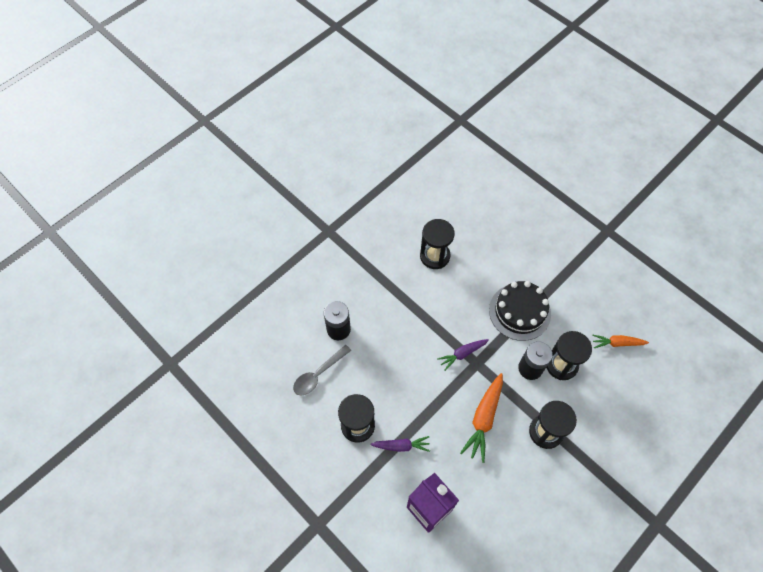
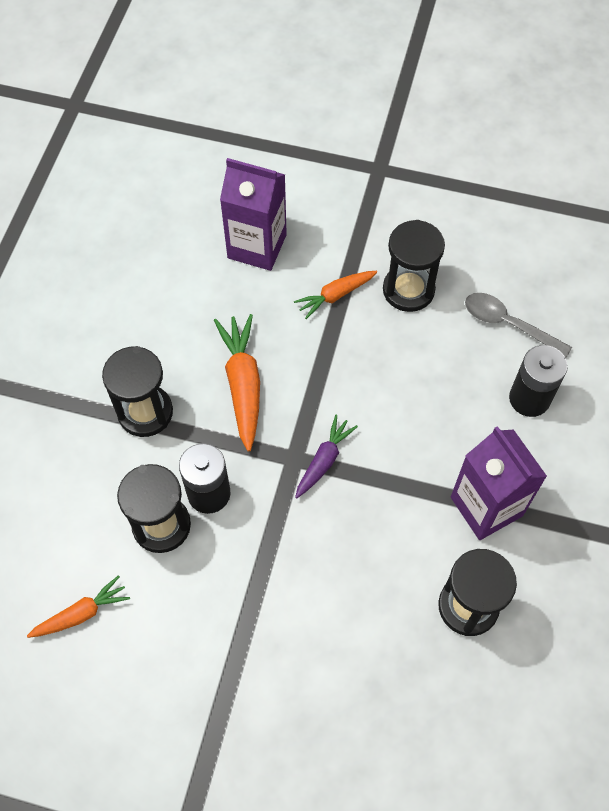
camera: 150 degrees right, 0 degrees up
grey spoon [293,345,351,395] -> grey spoon turned 75 degrees counterclockwise [465,293,572,358]
purple carrot [370,436,430,452] -> orange carrot [294,271,377,319]
black cake [489,281,551,341] -> none
none -> purple carton [451,426,547,540]

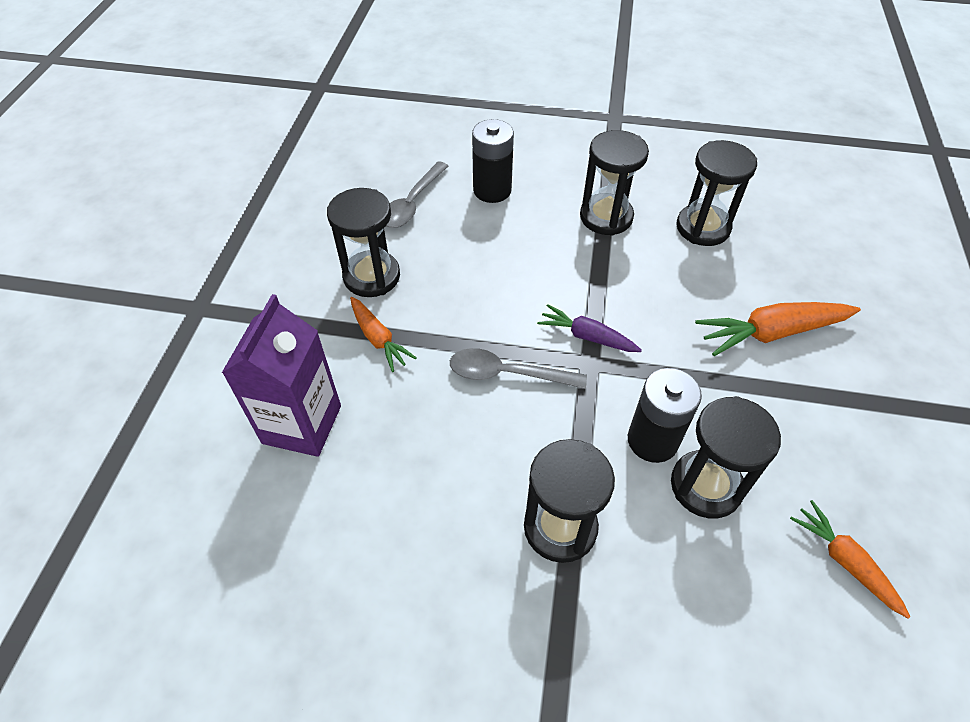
camera: 95 degrees left, 10 degrees down
orange carrot [214,314,260,452] -> orange carrot moved to [695,302,861,356]
purple carton [451,426,547,540] -> black hourglass [580,130,649,236]
none -> grey spoon [450,348,587,389]

